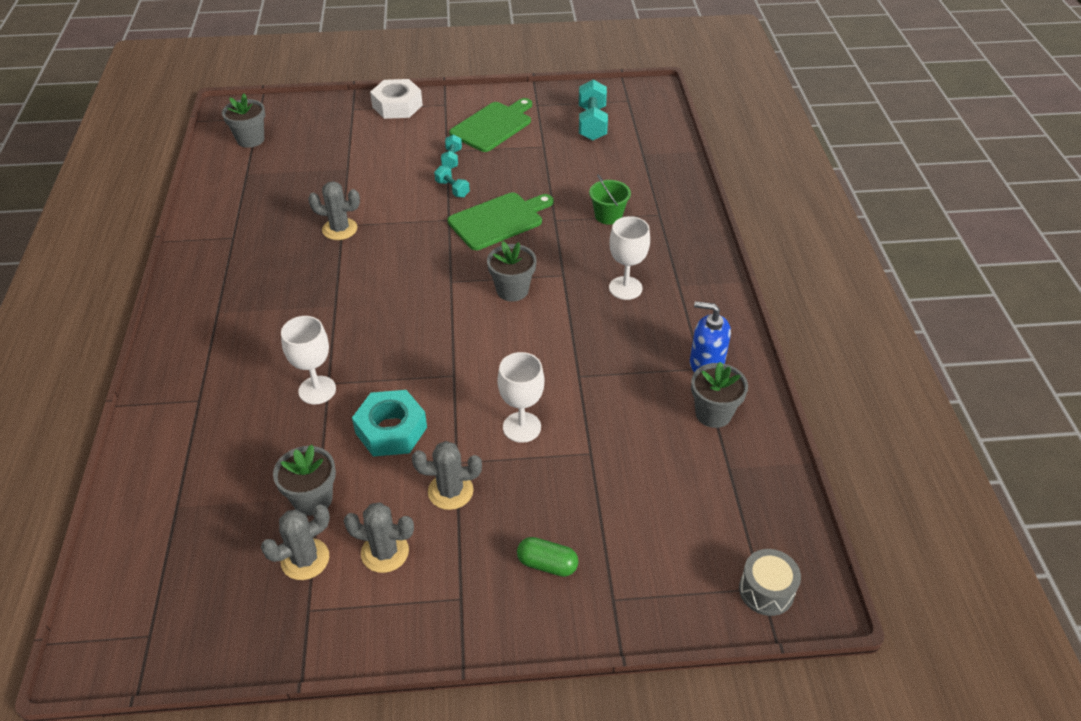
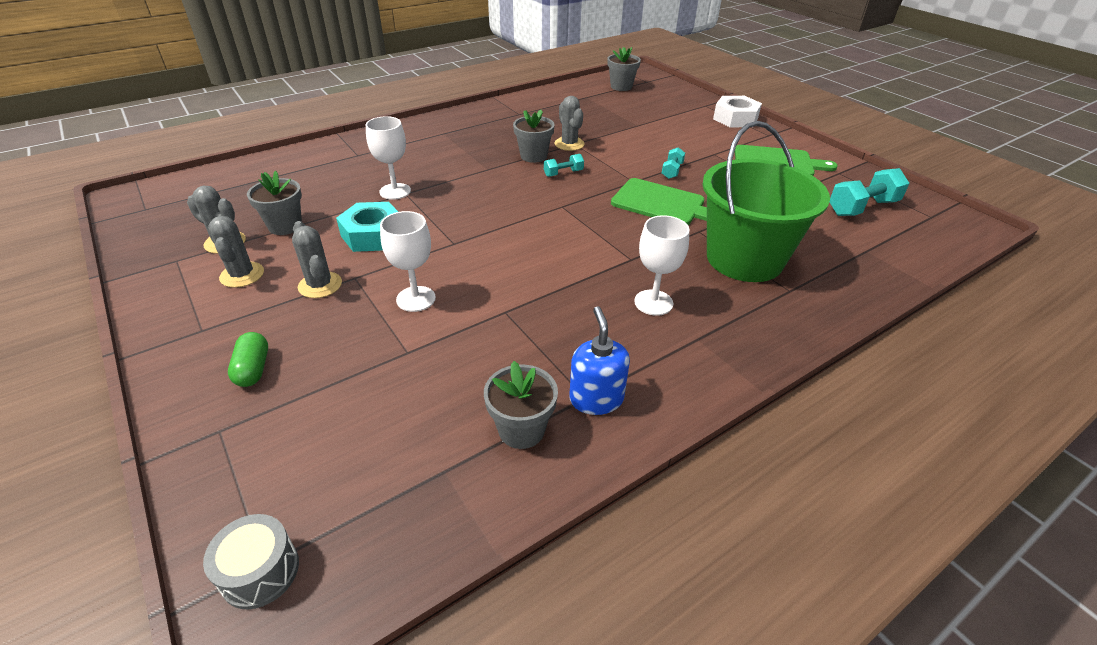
camera: 60 degrees right, 5 degrees down
turquoise dumbbell [441,134,462,169] -> turquoise dumbbell moved to [544,154,584,177]
grey flower pot [487,241,537,302] -> grey flower pot moved to [513,110,555,163]
green bucket [589,174,631,225] -> green bucket [702,121,830,282], size x2.41

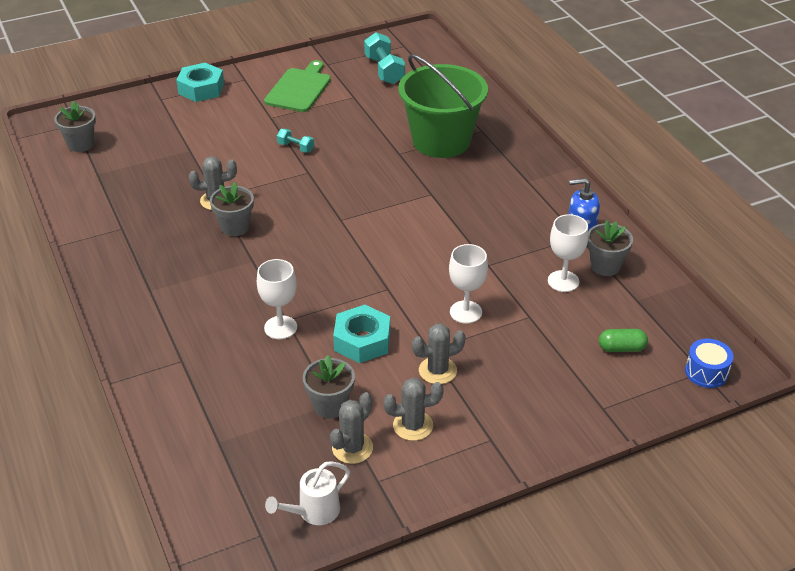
camera: 80 degrees left, 0 degrees up
grey drum [203,514,299,610] -> blue drum [685,339,733,388]
green capsule [228,332,268,387] -> green capsule moved to [599,329,648,352]
turquoise dumbbell [544,154,584,177] -> none
green cutting board [611,178,707,225] -> none
white goblet [634,215,690,316] -> white goblet moved to [548,214,588,292]
white nut [713,96,762,127] -> turquoise nut [176,63,224,102]
none -> white watering can [265,461,350,525]

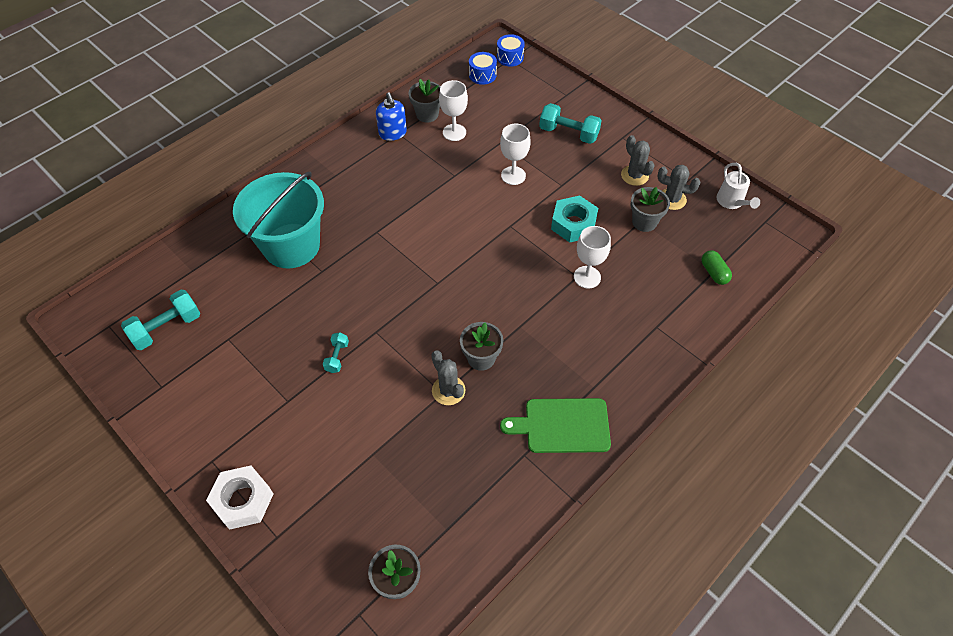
camera: 110 degrees left, 15 degrees up
turquoise nut [176,63,224,102] -> white nut [206,465,273,530]
green cutting board [264,60,331,112] -> green cutting board moved to [500,398,611,453]
white watering can [265,461,350,525] -> white watering can turned 45 degrees clockwise [717,163,760,209]
green bucket [398,54,488,158] -> turquoise bucket [233,172,324,269]
grey cactus [412,324,466,384] -> none
green capsule [599,329,648,352] -> green capsule moved to [701,250,732,285]
none -> blue drum [469,52,497,85]
none -> turquoise dumbbell [539,103,602,144]

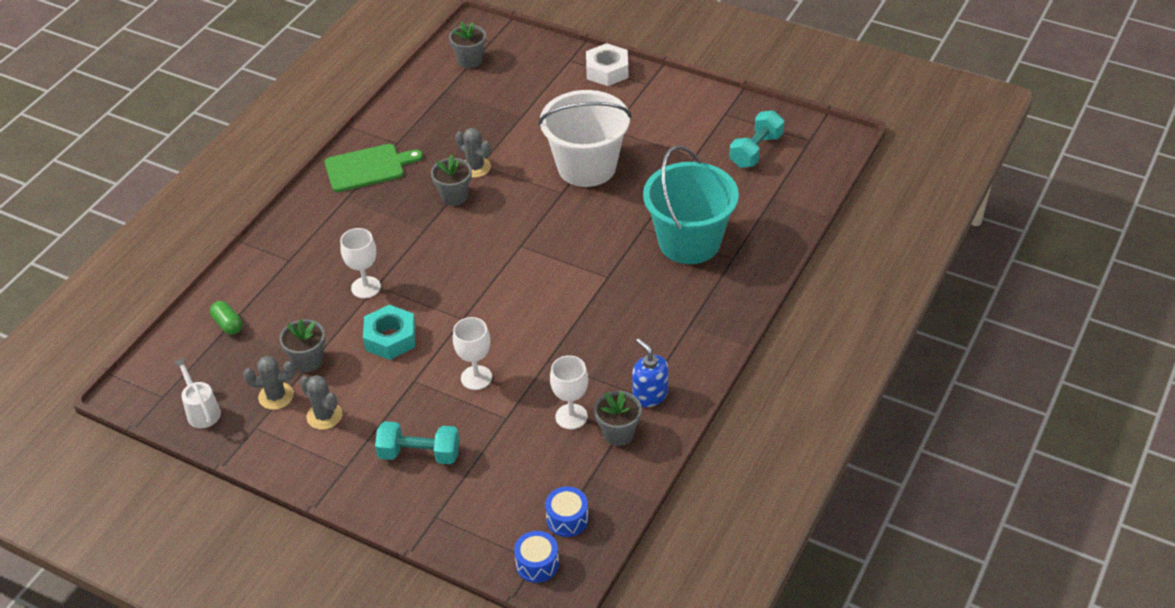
camera: 165 degrees right, 10 degrees down
turquoise dumbbell [323,332,349,373] -> white bucket [538,90,632,187]

